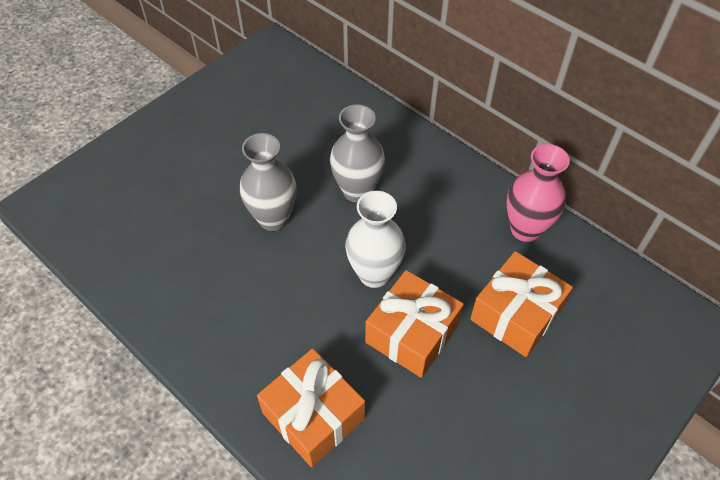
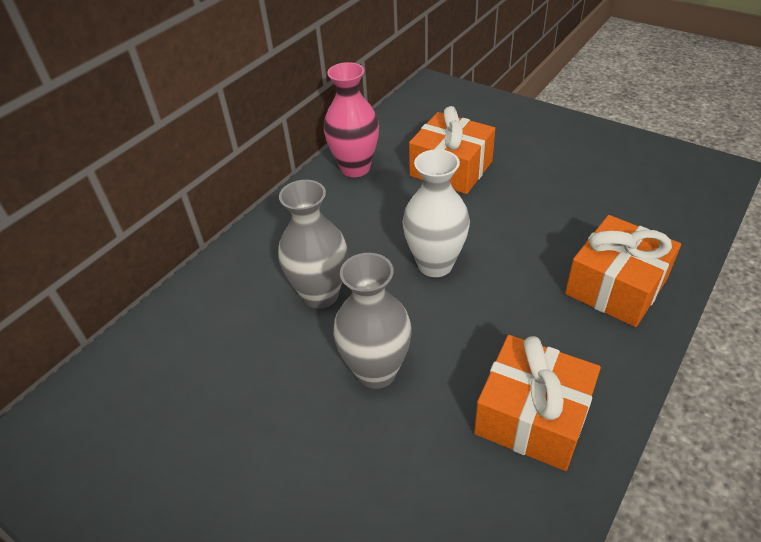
camera: 95 degrees left, 10 degrees down
orange gift [365,270,464,378] -> orange gift moved to [474,335,601,471]

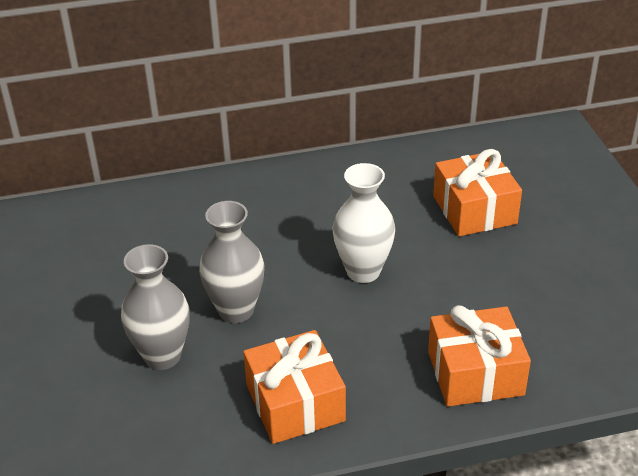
camera: 40 degrees right, 5 degrees down
grey vase [278,180,348,309] -> grey vase moved to [121,244,190,370]
pink vase [324,62,379,177] -> none

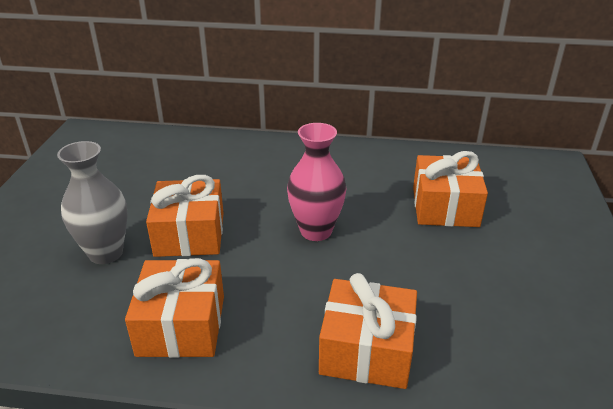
camera: 20 degrees right, 5 degrees down
grey vase [199,201,265,323] -> orange gift [146,175,224,257]
white vase [333,163,395,283] -> pink vase [287,123,347,241]

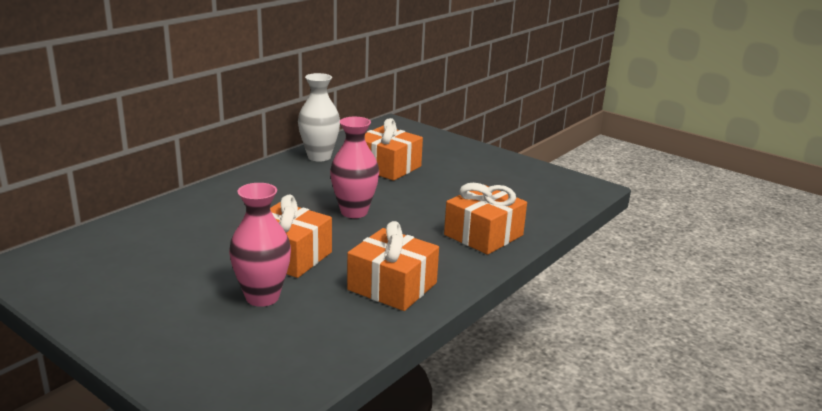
camera: 60 degrees left, 10 degrees down
grey vase [57,141,127,264] -> pink vase [229,183,291,307]
none -> white vase [298,73,340,162]

